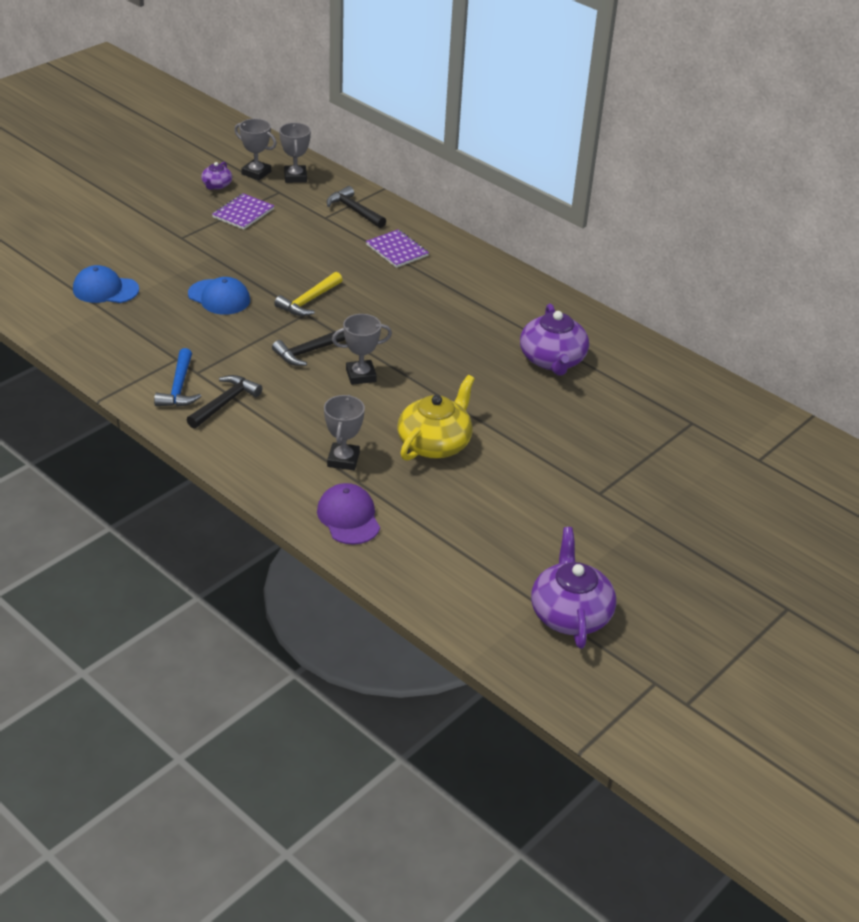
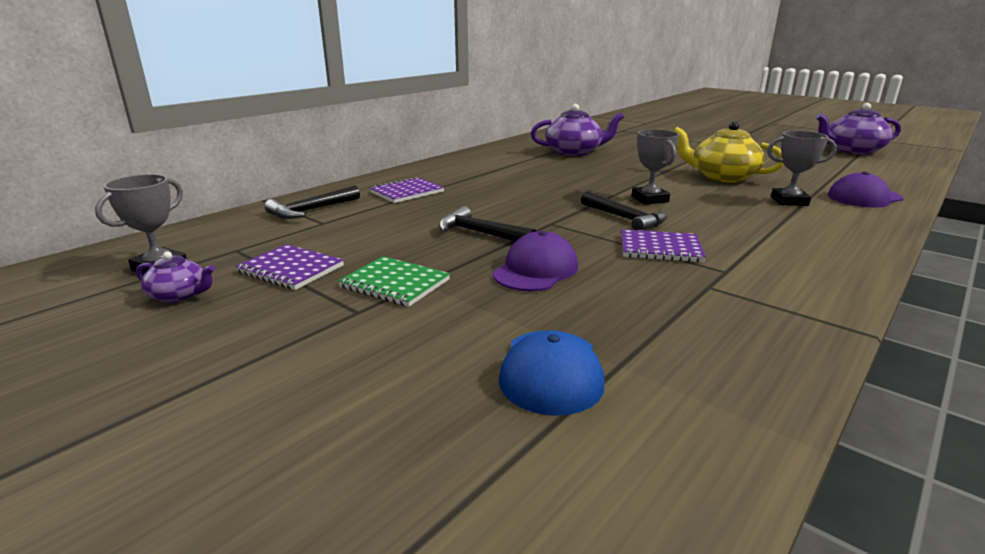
camera: 90 degrees left, 15 degrees down
blue hammer [154,348,201,407] -> none
black hammer [187,375,262,428] -> black hammer moved to [439,206,537,242]
blue cap [188,277,250,315] -> purple cap [493,231,578,292]
yellow hammer [274,272,343,316] -> none
grey trophy [279,123,311,183] -> none
none -> green notebook [338,256,450,307]
none -> purple notebook [622,229,706,262]

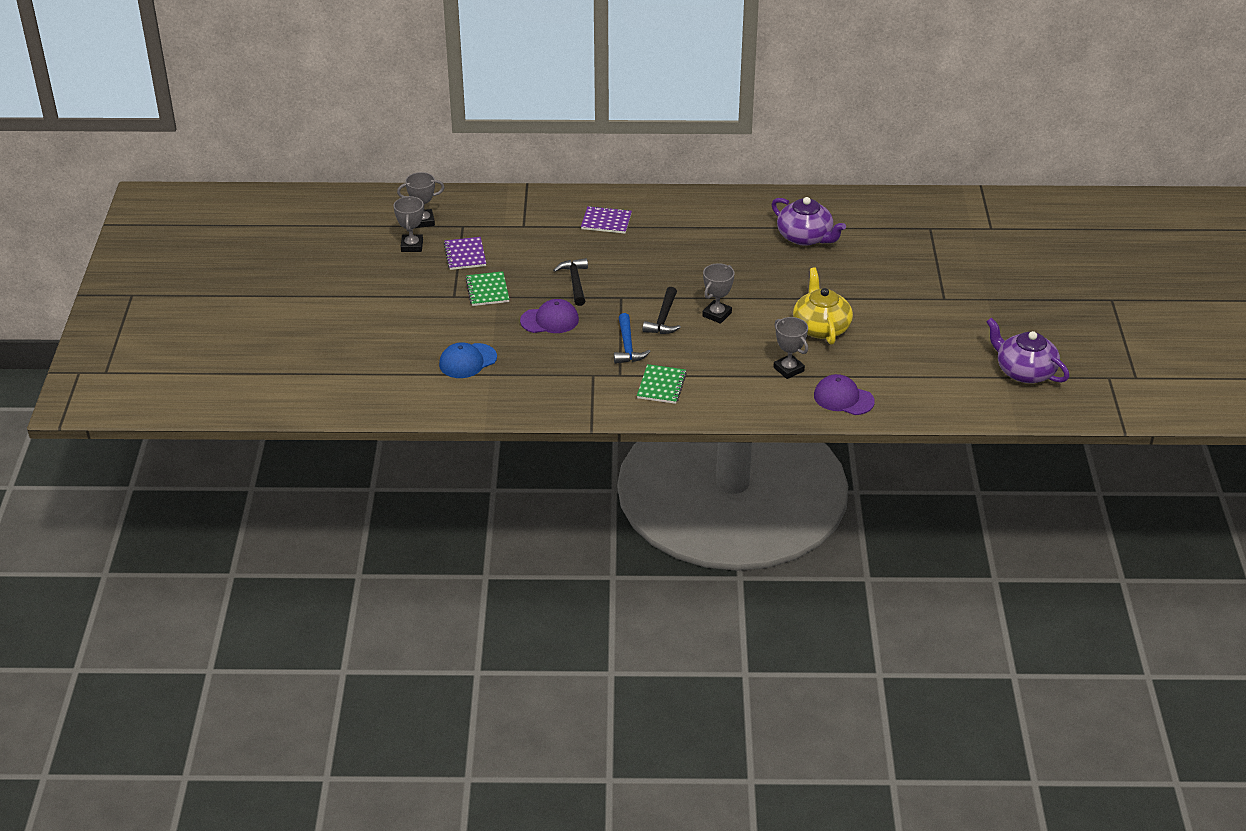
camera: 50 degrees right, 15 degrees up
purple teapot [136,251,215,303] -> grey trophy [394,196,424,252]
black hammer [265,185,360,219] -> none
purple notebook [622,229,706,262] -> blue hammer [614,313,651,364]
none -> green notebook [637,364,687,404]

